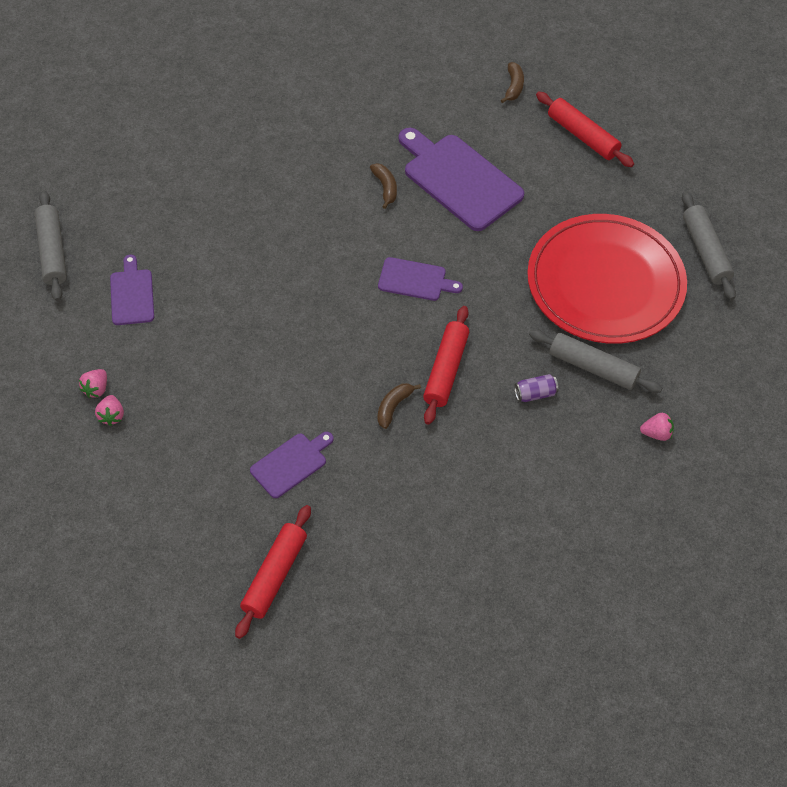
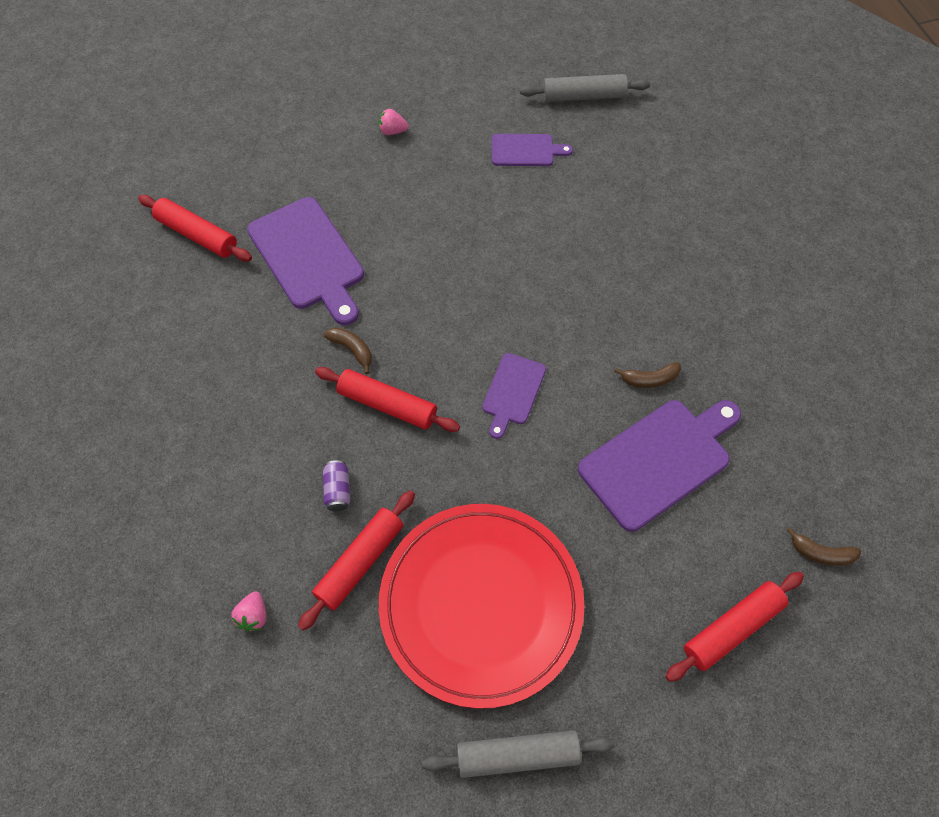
camera: 100 degrees right, 5 degrees up
pink strawberry [79,369,107,398] -> none
purple cutting board [250,432,334,498] -> purple cutting board [247,197,364,325], size x1.82
grey rolling pin [529,330,662,393] -> red rolling pin [298,490,415,631]

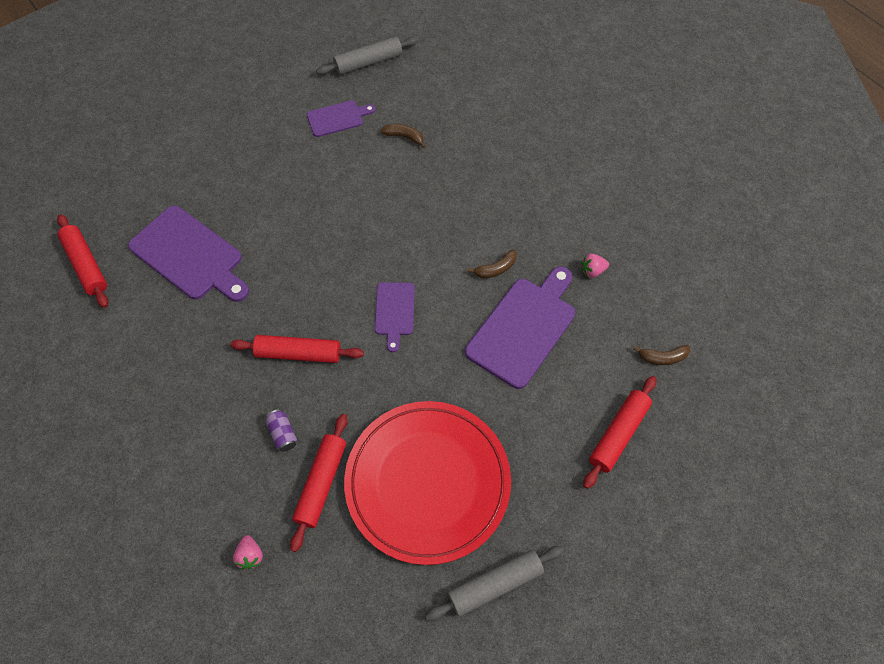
camera: 20 degrees left, 0 degrees up
red rolling pin [138,195,252,261] -> red rolling pin turned 45 degrees clockwise [57,214,108,308]
brown banana [324,327,372,374] -> brown banana moved to [381,124,426,148]
pink strawberry [379,109,409,135] -> pink strawberry moved to [581,253,609,278]

